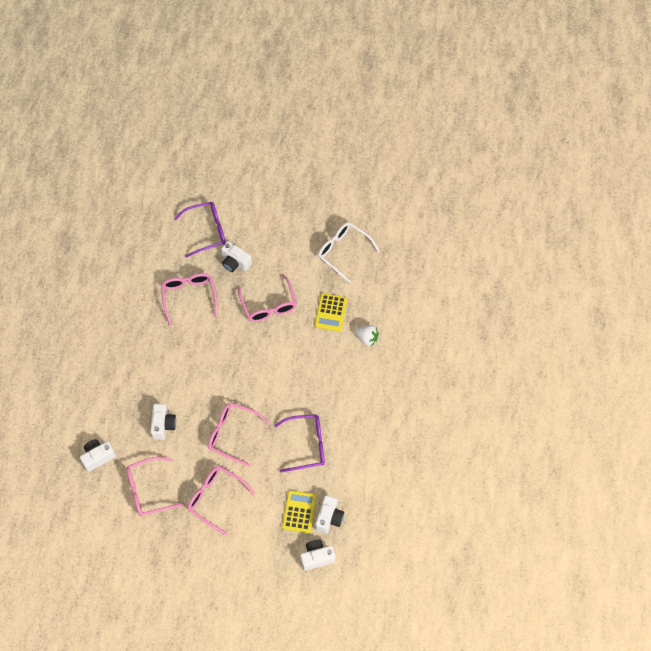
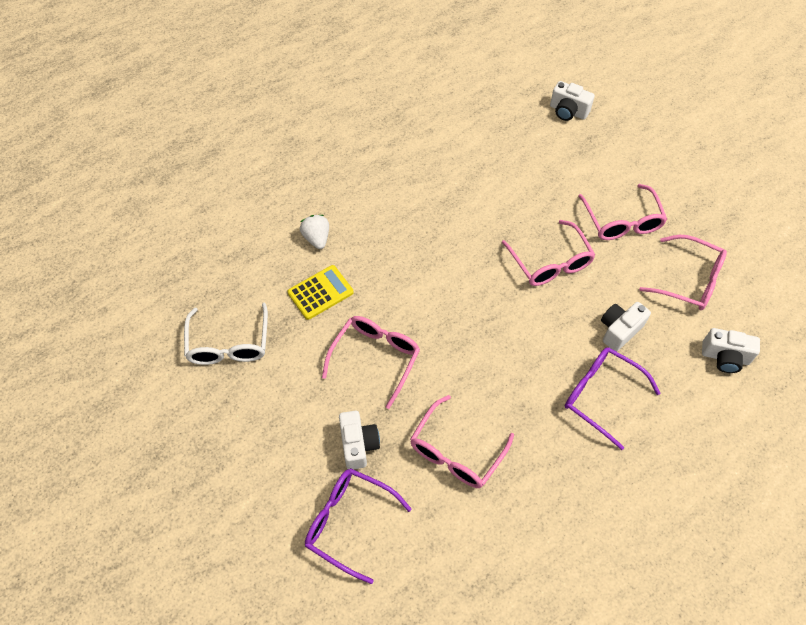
camera: 135 degrees left, 5 degrees down
purple glasses [274,414,325,473] -> purple glasses moved to [565,347,660,450]
yellow calculator [282,490,317,533] -> none
white camera [315,495,344,533] -> none

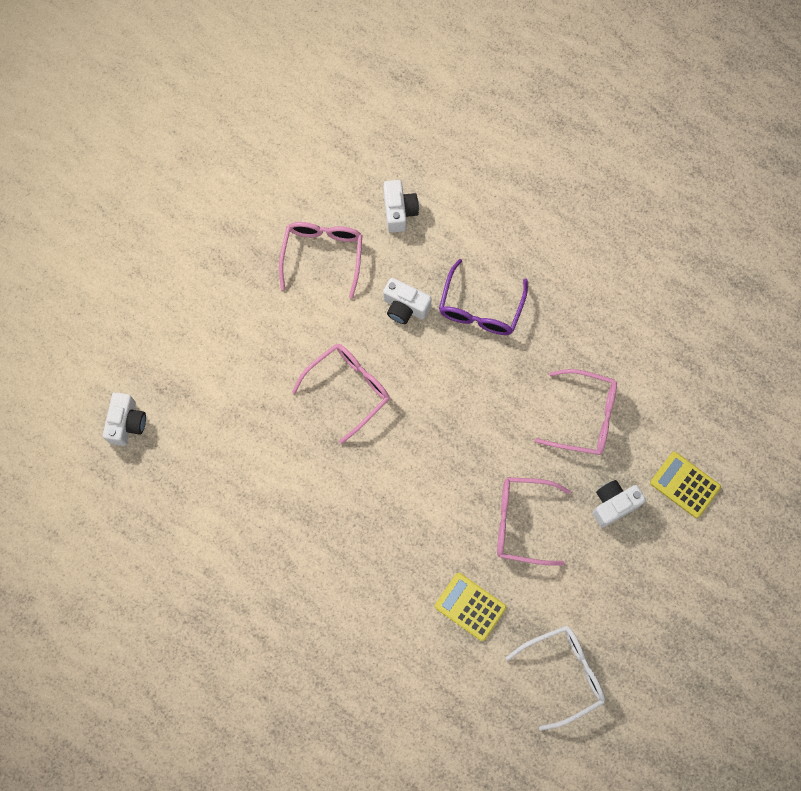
camera: 110 degrees left, 15 degrees up
white strawberry [300,215,329,249] -> none
purple glasses [305,468,412,584] -> yellow calculator [650,452,721,518]
pink glasses [578,184,667,240] -> none

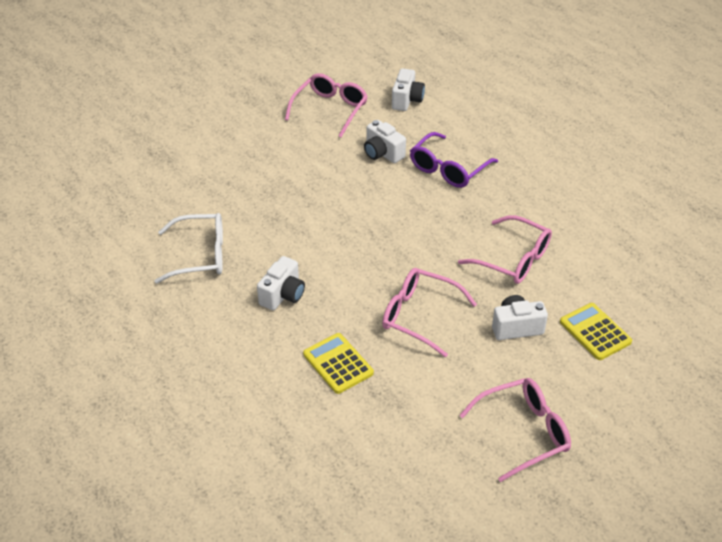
camera: 20 degrees right, 30 degrees down
white camera [103,392,146,446] -> white camera moved to [257,256,305,310]
pink glasses [292,344,390,444] -> pink glasses moved to [459,378,571,482]
white glasses [505,626,605,731] -> white glasses moved to [154,213,223,284]

